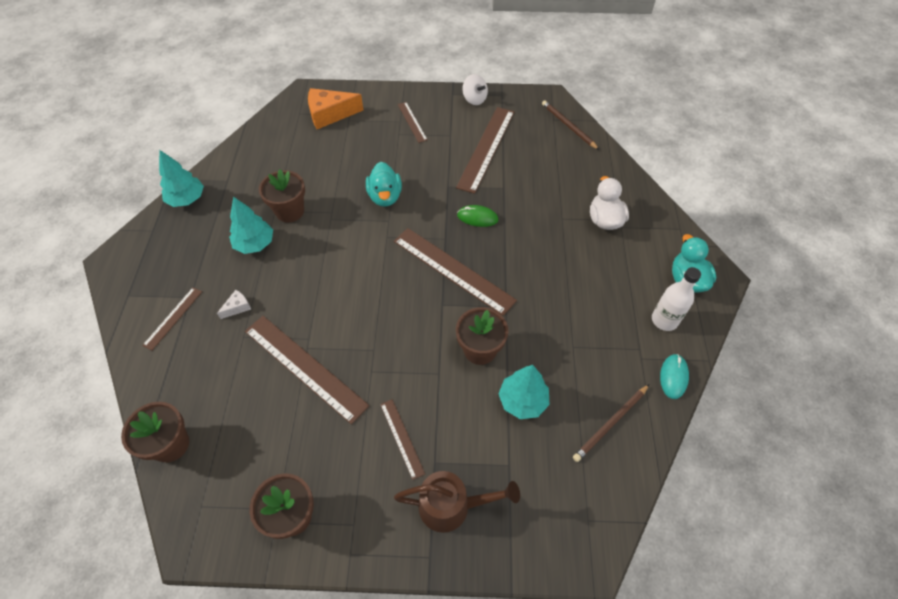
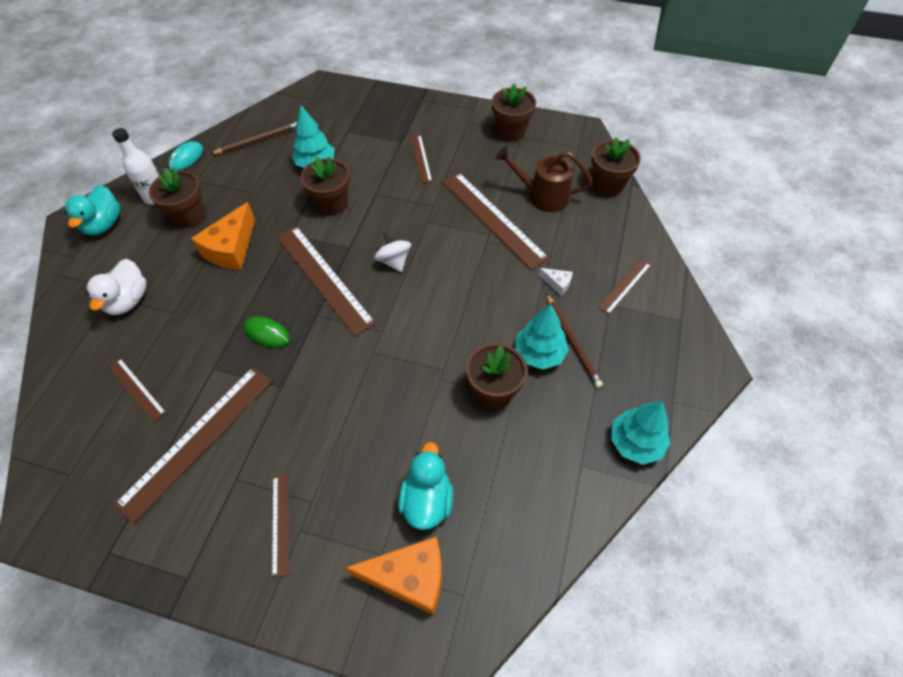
camera: 165 degrees left, 0 degrees up
white cheese [217,290,251,319] -> white cheese turned 120 degrees counterclockwise [538,268,573,296]
turquoise duck [366,162,402,206] -> turquoise duck moved to [398,442,453,530]
brown watering can [394,471,520,533] -> brown watering can moved to [495,146,592,212]
white spinning top [462,74,488,105] -> white spinning top moved to [374,230,411,272]
brown pencil [542,100,599,150] -> brown pencil moved to [546,294,603,388]
none -> brown ruler [108,358,166,422]
none -> brown flower pot [149,168,205,228]
none -> orange cheese [191,202,255,270]

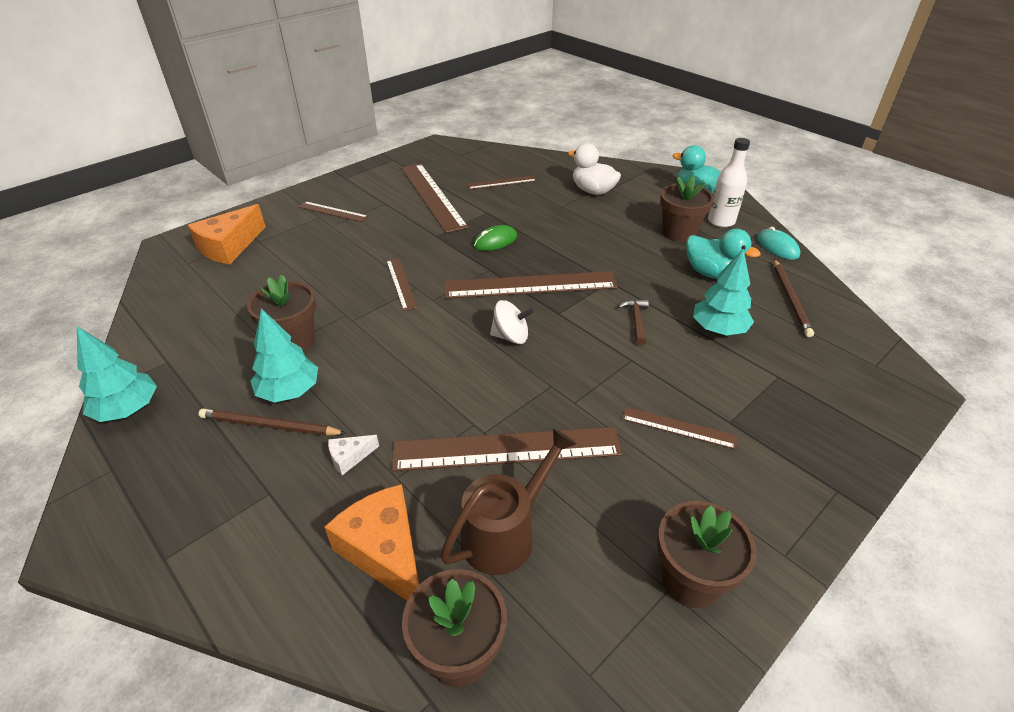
camera: 120 degrees right, 15 degrees down
orange cheese [191,202,255,270] -> orange cheese moved to [324,484,419,601]
brown flower pot [301,157,350,216] -> brown hammer [618,299,649,346]
turquoise duck [398,442,453,530] -> turquoise duck moved to [686,229,761,279]
brown ruler [598,259,651,315] -> brown ruler moved to [386,258,418,311]

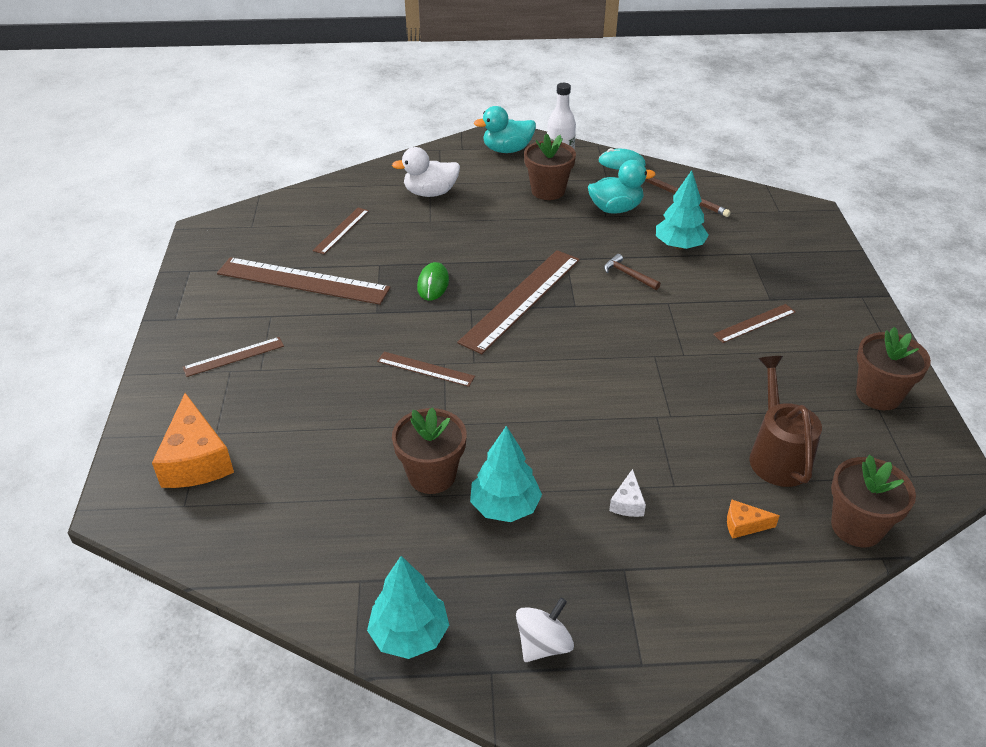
camera: 50 degrees left, 0 degrees up
brown pencil [199,409,346,436] -> none
orange cheese [324,484,419,601] -> orange cheese [727,500,779,539], size x0.47
brown ruler [392,427,622,471] -> none
white spinning top [490,300,534,344] -> white spinning top moved to [516,598,574,662]

